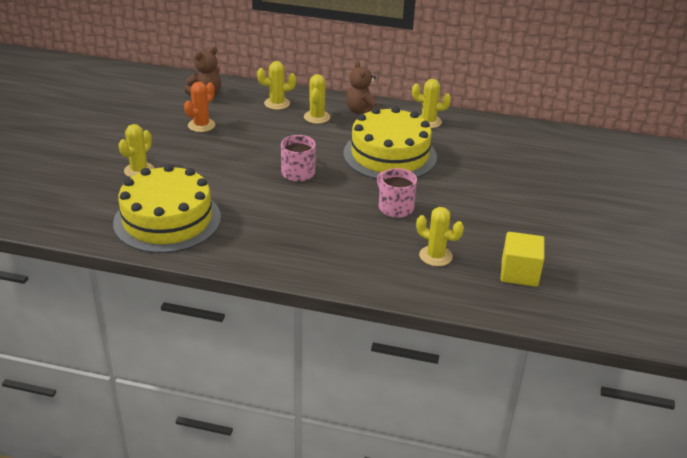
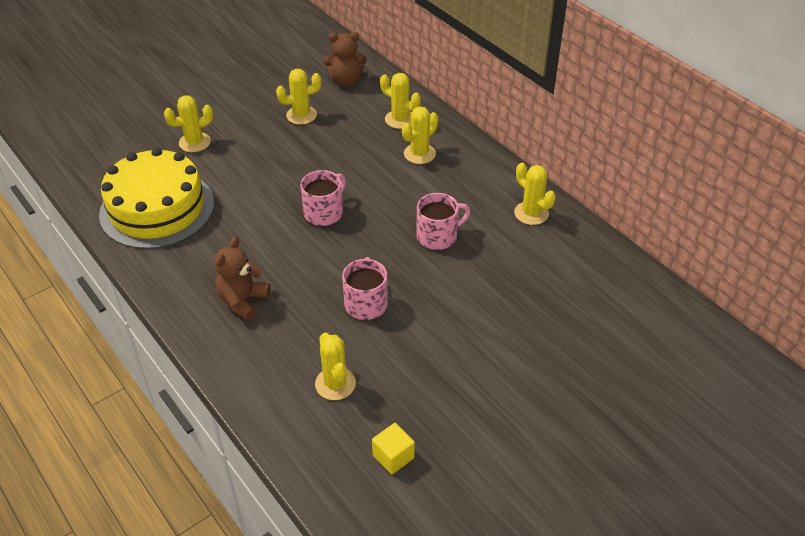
camera: 40 degrees right, 10 degrees up
orange cactus [184,82,215,132] -> yellow cactus [276,69,321,125]
yellow cake [343,106,437,179] -> pink mug [417,193,470,250]
brown teddy bear [346,61,380,114] -> brown teddy bear moved to [214,237,271,321]
yellow cube [501,232,545,287] -> yellow cube [372,423,415,475], size x0.65

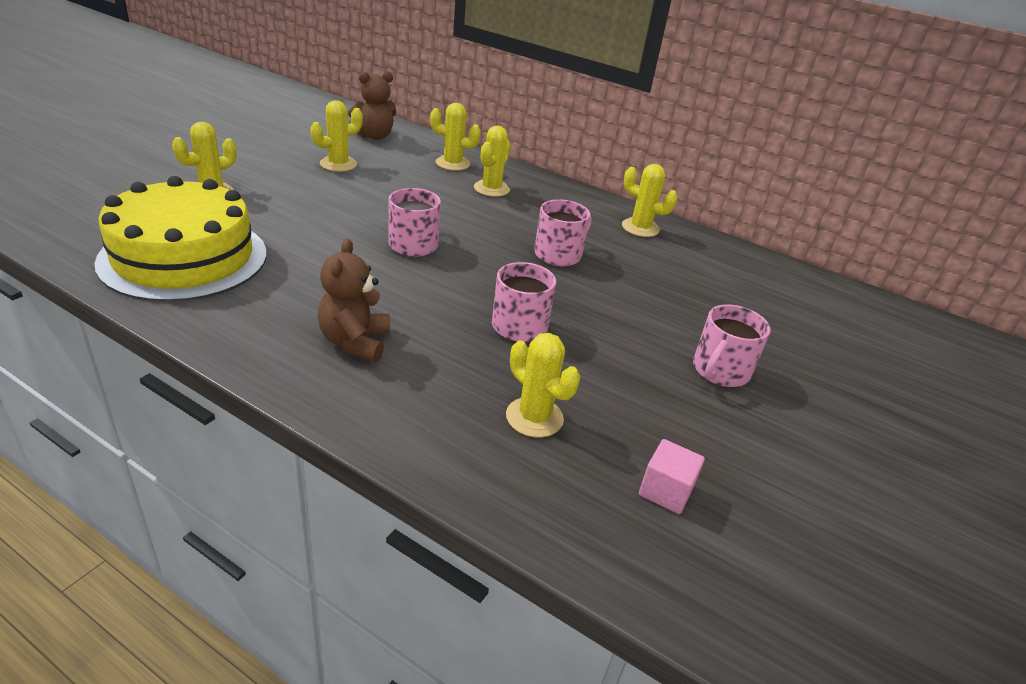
camera: 25 degrees left, 10 degrees down
yellow cube [372,423,415,475] -> pink cube [639,439,705,514]
none -> pink mug [693,304,771,387]

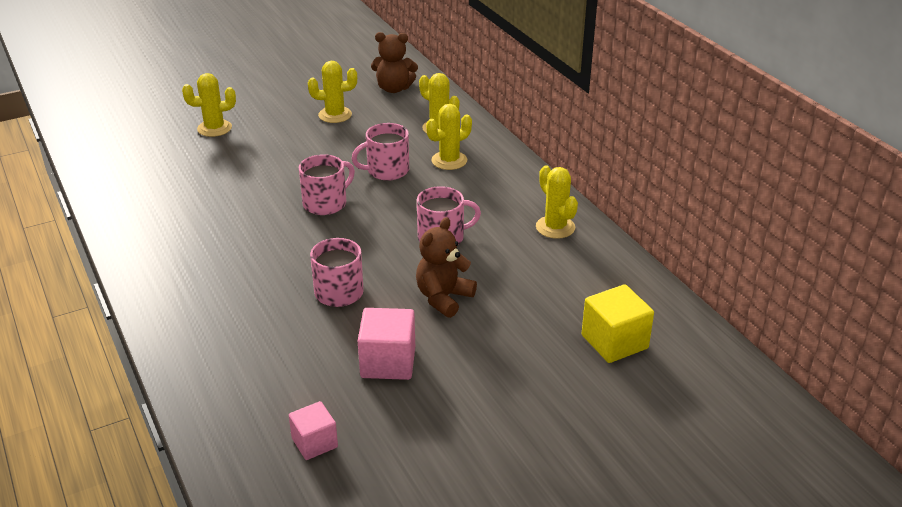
camera: 35 degrees right, 0 degrees up
yellow cake [94,176,267,302] -> none
brown teddy bear [318,239,390,362] -> brown teddy bear moved to [416,217,477,318]
yellow cactus [506,333,580,438] -> none
pink mug [693,304,771,387] -> pink mug moved to [352,123,409,181]
none -> pink cube [358,308,415,380]
none -> yellow cube [582,284,654,363]

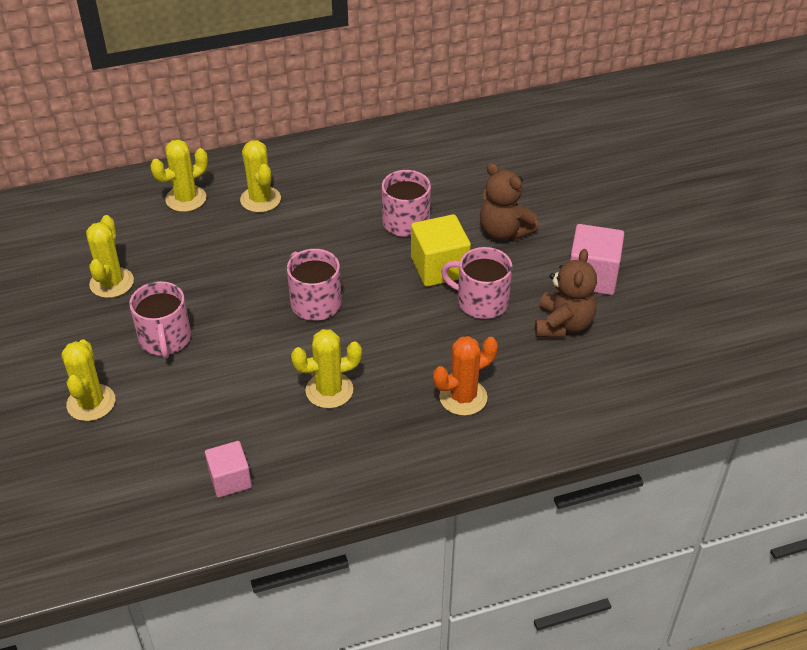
camera: 80 degrees left, 10 degrees up
pink cube [289,401,338,460] -> pink cube moved to [205,441,252,497]
pink mug [352,123,409,181] -> pink mug moved to [129,281,191,358]
brown teddy bear [371,32,418,93] -> brown teddy bear moved to [535,249,597,338]
yellow cactus [536,165,578,239] -> yellow cactus moved to [291,329,362,408]
yellow cube [582,284,654,363] -> yellow cube moved to [411,214,471,287]
none -> orange cactus [433,336,498,416]

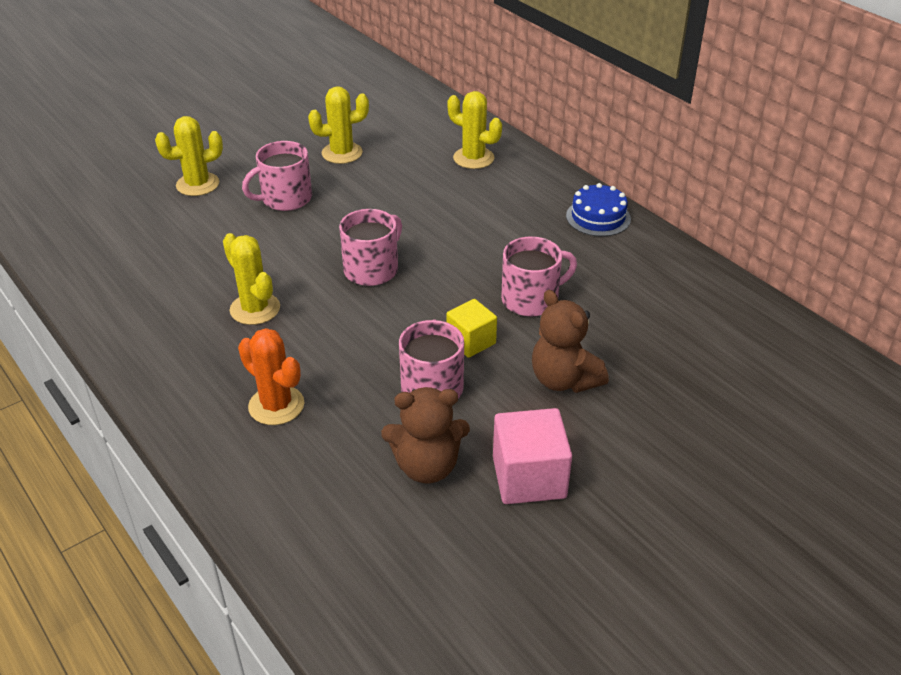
camera: 70 degrees right, 5 degrees down
pink cube [205,441,252,497] -> none
yellow cactus [240,140,281,213] -> none
yellow cube [411,214,471,287] -> yellow cube [446,299,497,358], size x0.65
brown teddy bear [480,163,539,240] -> brown teddy bear turned 60 degrees counterclockwise [532,290,609,393]
none -> blue cake [566,183,631,237]

